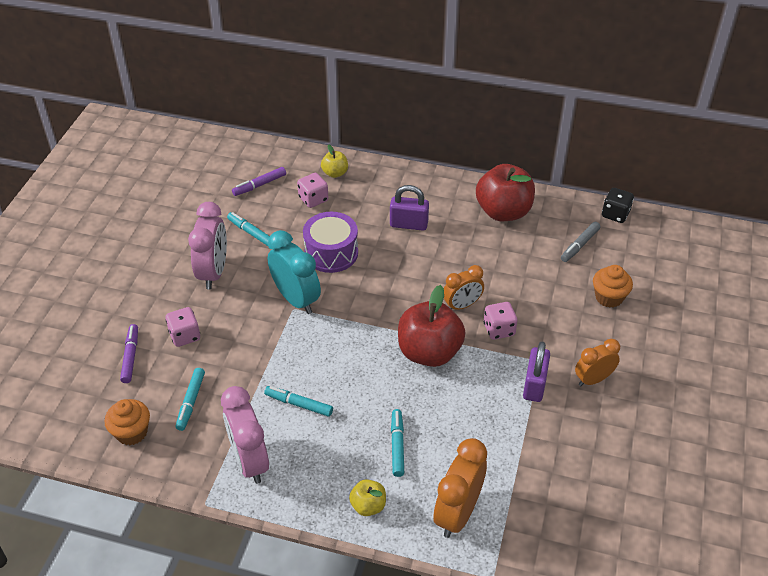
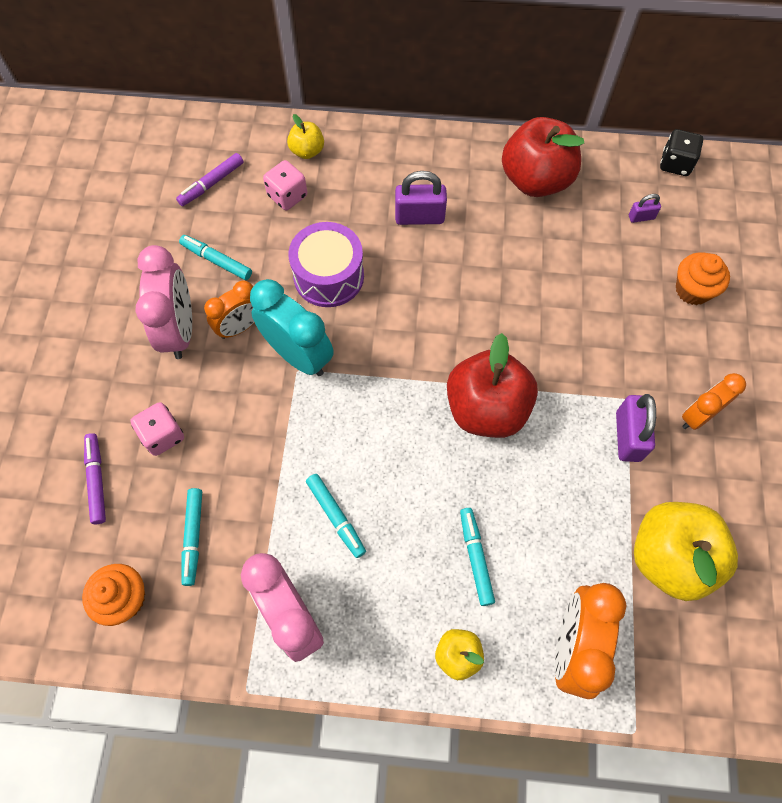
camera: 10 degrees left, 20 degrees up
turquoise marker [264,386,333,417] -> turquoise marker turned 135 degrees counterclockwise [306,474,366,558]
orange clock [444,265,484,310] -> orange clock moved to [204,280,255,339]
pink dice [484,302,517,340] -> none
grey marker [561,222,601,262] -> purple padlock [629,194,661,223]
none -> yellow apple [634,502,738,601]

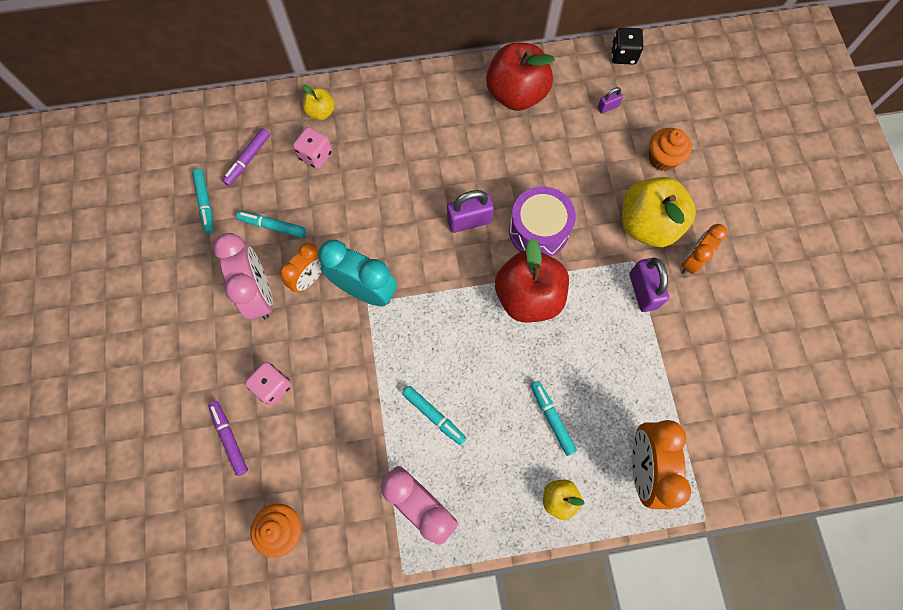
camera: 15 degrees left, 5 degrees up
turquoise marker [181,488,202,586] -> turquoise marker moved to [192,169,214,234]
purple drum [288,222,364,307] -> purple drum moved to [509,186,576,256]
purple padlock [395,171,447,225] -> purple padlock moved to [447,190,494,233]
yellow apple [634,502,738,601] -> yellow apple moved to [622,177,696,247]

